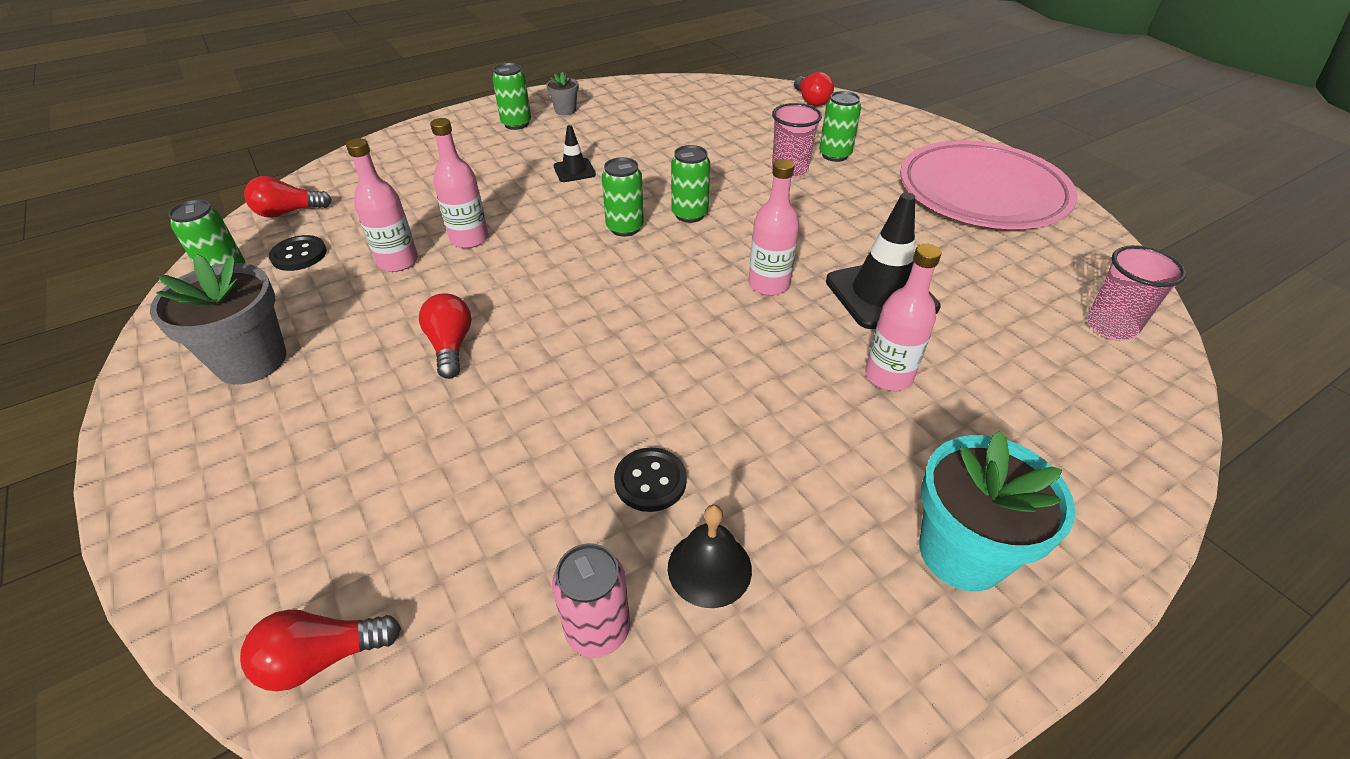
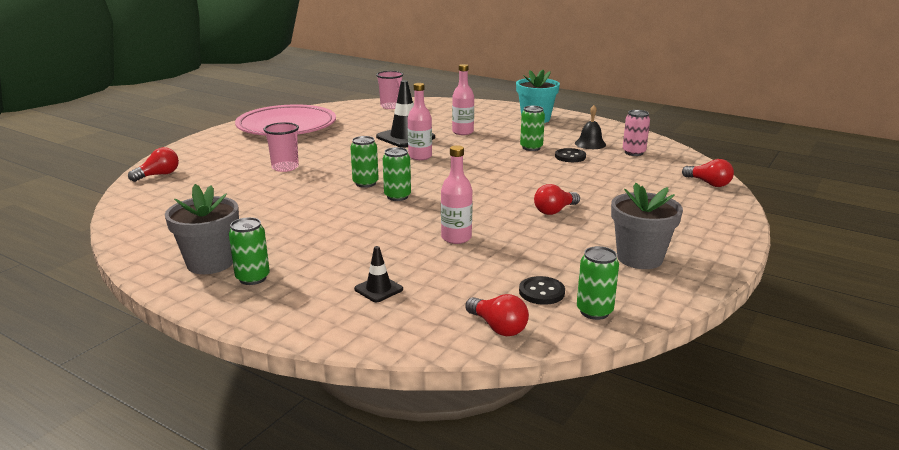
camera: 115 degrees left, 20 degrees down
pink bottle [346,138,418,272] -> none
grey flower pot [546,72,579,115] -> grey flower pot [165,184,239,274], size x1.99
black traffic cone [554,125,596,182] -> black traffic cone moved to [354,246,403,302]
green can [819,91,861,162] -> green can moved to [520,106,545,151]

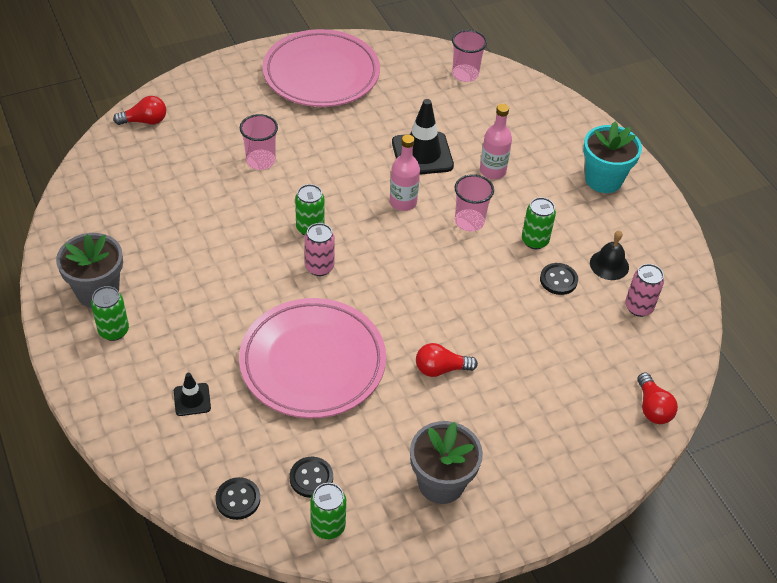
camera: 30 degrees right, 25 degrees up
green can [383,147,411,201] -> pink can [305,223,335,276]
pink bottle [441,145,473,244] -> pink plate [239,298,386,418]
red light bulb [465,294,529,336] -> black button [215,477,260,520]
none -> pink cup [455,174,494,231]

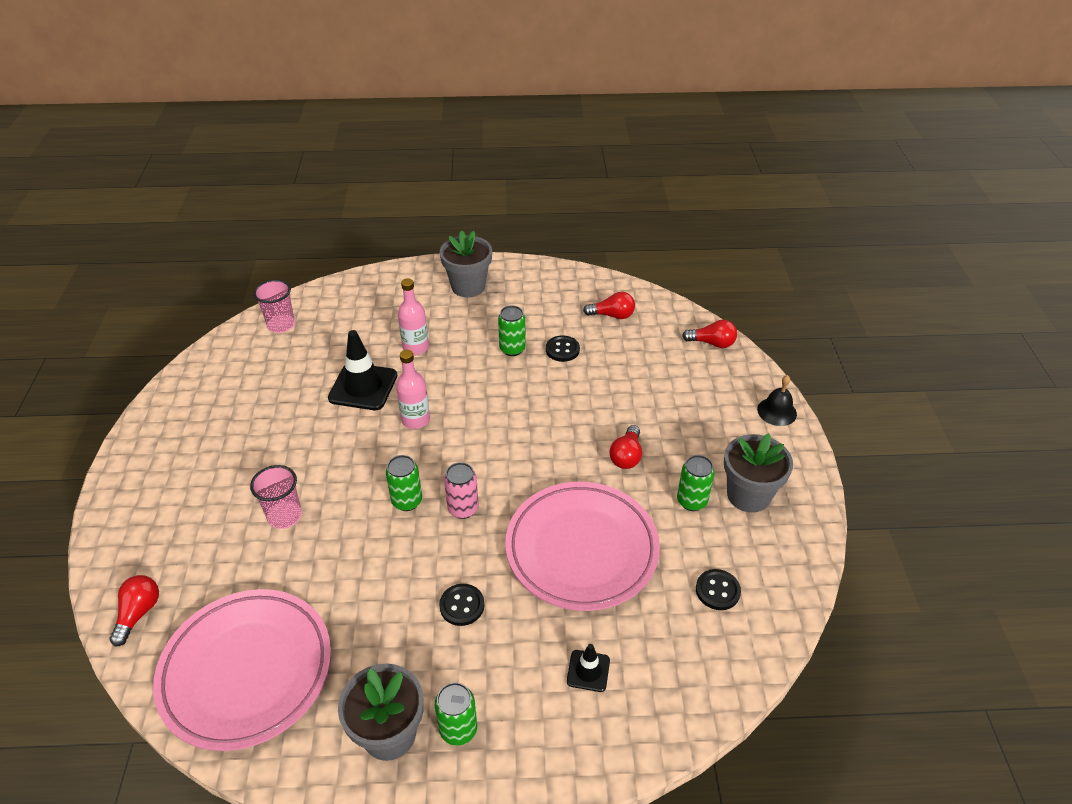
camera: 65 degrees left, 5 degrees down
black button [215,477,260,520] -> black button moved to [439,584,484,626]
pink plate [262,29,380,107] -> pink plate moved to [153,589,331,751]
green can [310,483,346,539] -> green can moved to [677,455,715,511]
pink cup [455,174,494,231] -> none
turquoise flower pot [583,121,642,193] -> grey flower pot [440,230,492,297]
black bell [590,230,629,280] -> black bell moved to [757,375,797,426]
pink can [625,264,664,317] -> red light bulb [583,292,635,319]

